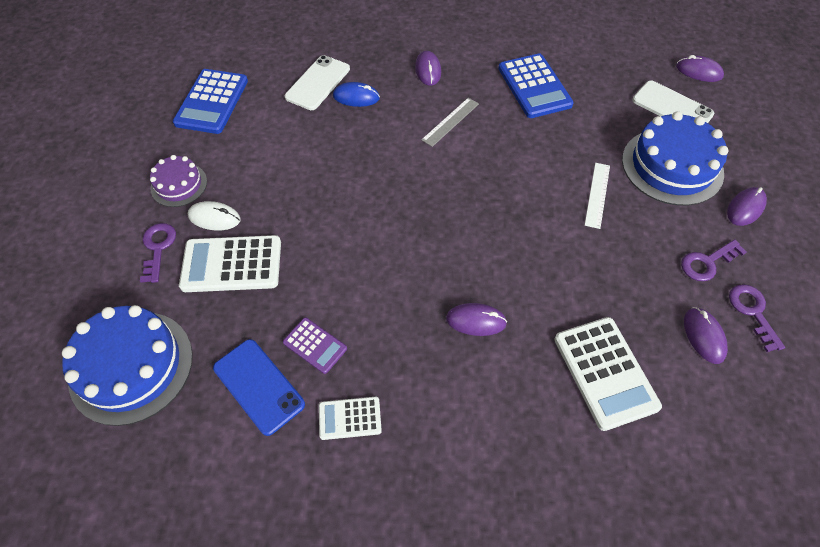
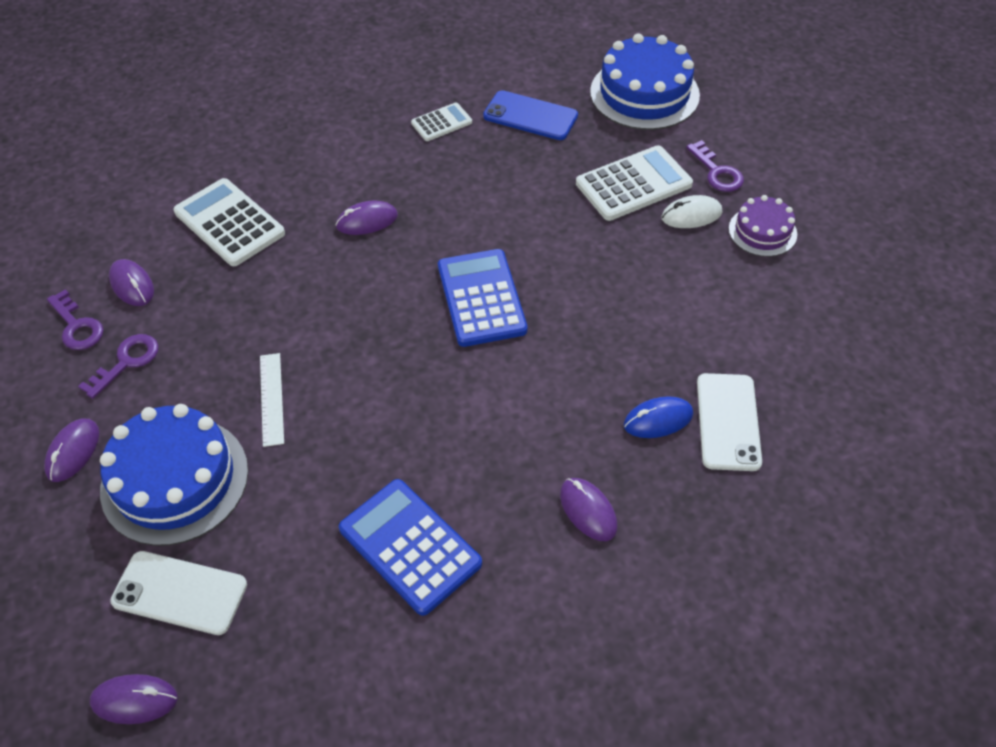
camera: 155 degrees right, 5 degrees down
blue calculator [173,69,248,134] -> blue calculator moved to [438,249,528,347]
purple calculator [283,318,347,374] -> none
grey ruler [421,98,479,147] -> none

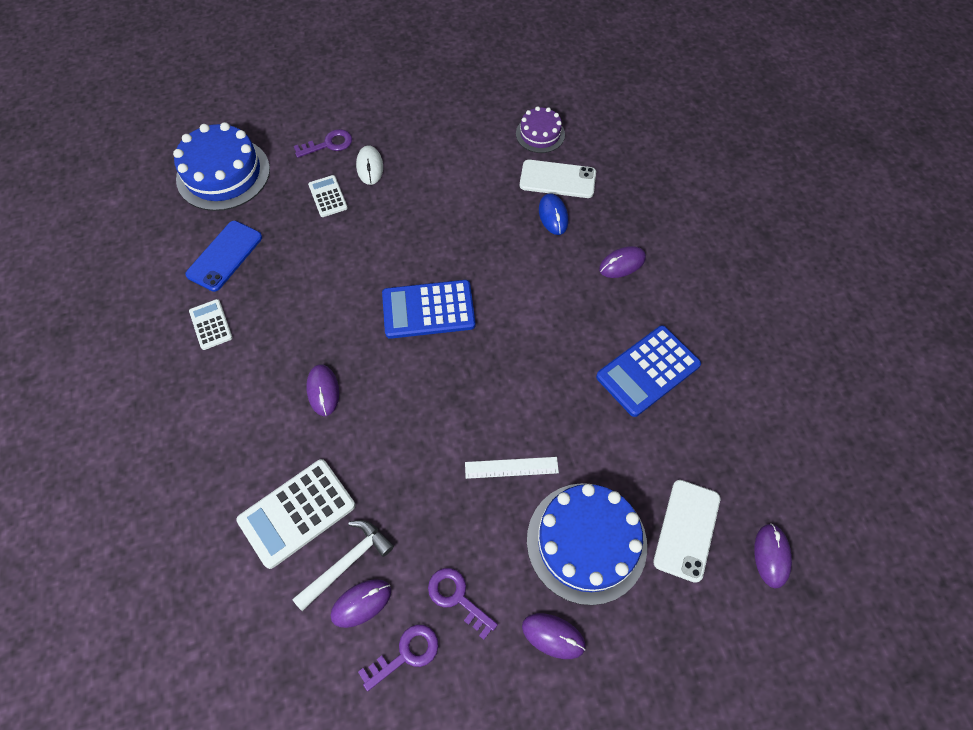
camera: 85 degrees left, 10 degrees up
white calculator [576,145,693,221] -> white calculator [308,175,348,217], size x0.56
purple cake [729,195,797,257] -> purple cake moved to [516,106,565,153]
none -> white hammer [292,520,394,611]

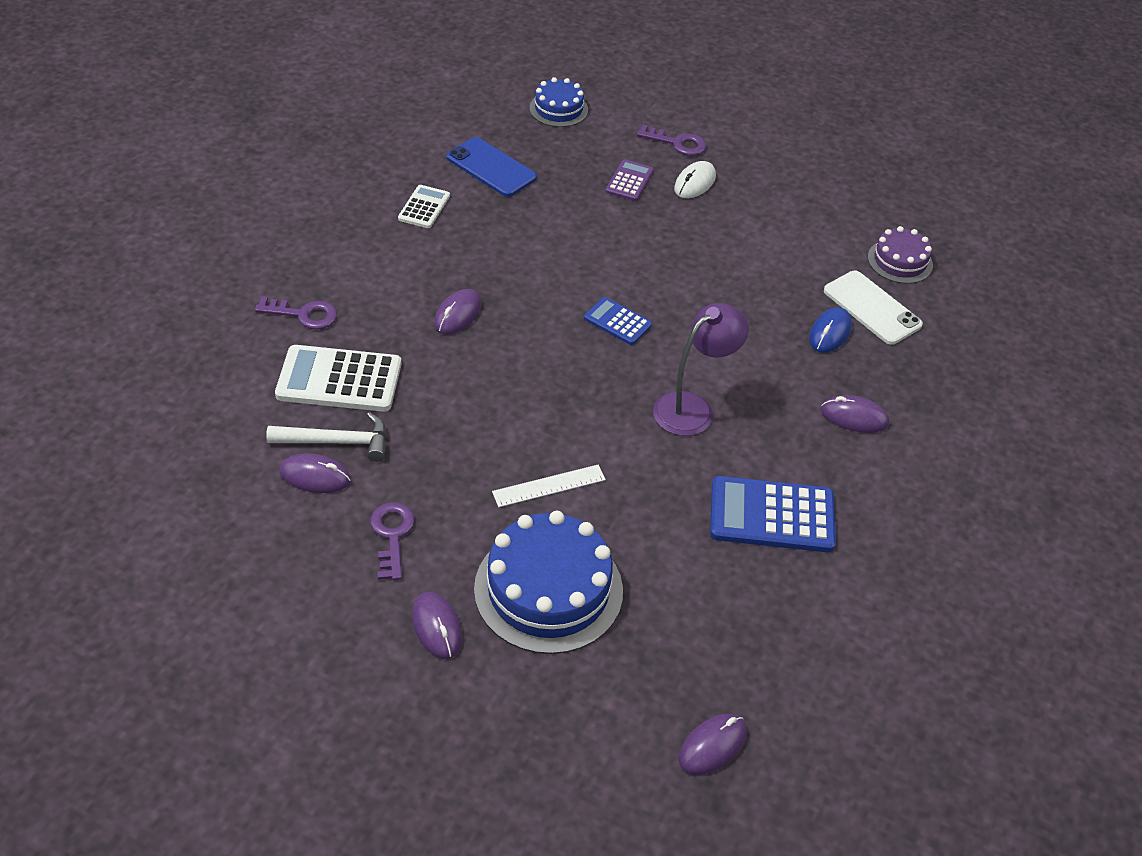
camera: 40 degrees right, 15 degrees down
blue cake [173,122,270,211] -> blue cake [529,77,588,127], size x0.55
blue phone [185,221,262,292] -> blue phone turned 60 degrees clockwise [446,137,537,197]
white calculator [308,175,348,217] -> purple calculator [605,159,654,201]
purple key [358,625,439,691] -> purple key moved to [255,296,337,329]
blue calculator [382,280,476,339] -> blue calculator [584,297,652,345], size x0.56
white ruler [465,457,559,479] -> white ruler turned 60 degrees counterclockwise [492,465,606,507]
white phone [653,480,720,583] -> none
none -> purple lamp [653,303,749,436]

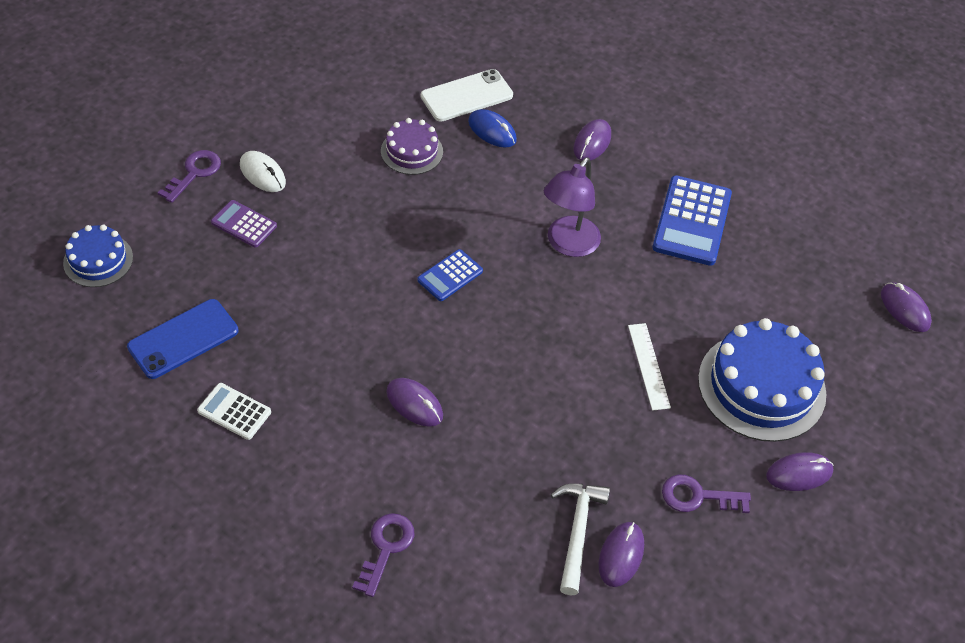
camera: 80 degrees left, 5 degrees up
white calculator [275,345,401,412] -> none
purple lamp [653,303,749,436] -> purple lamp turned 120 degrees counterclockwise [544,157,601,257]
purple cake [868,226,933,284] -> purple cake moved to [381,118,443,175]

